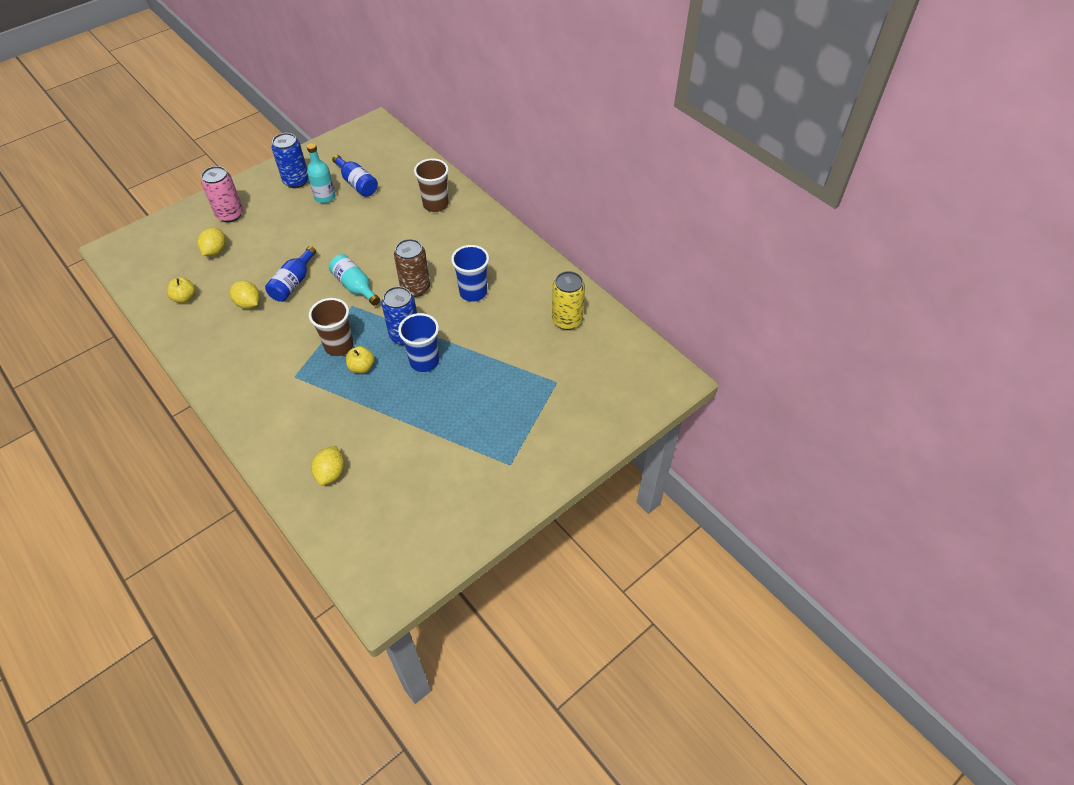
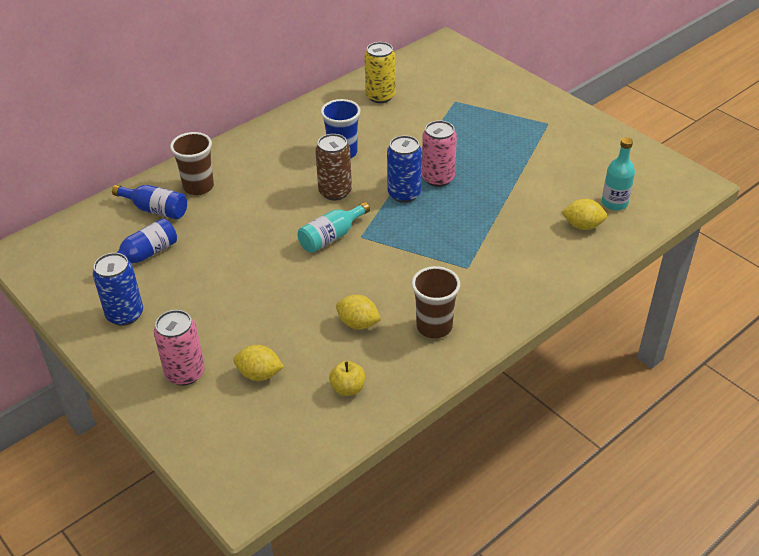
camera: 90 degrees left, 10 degrees down
yellow lemon [230,280,260,309] -> yellow lemon turned 75 degrees clockwise [336,295,381,329]
blue bottle [265,246,316,302] -> blue bottle moved to [112,185,187,220]
turquoise bottle [307,143,336,203] -> turquoise bottle moved to [602,137,635,211]
brown cup [309,298,354,356] -> brown cup moved to [412,266,460,338]
yellow apple [346,346,375,373] -> none
blue cup [398,313,439,372] -> pink can [422,120,457,187]

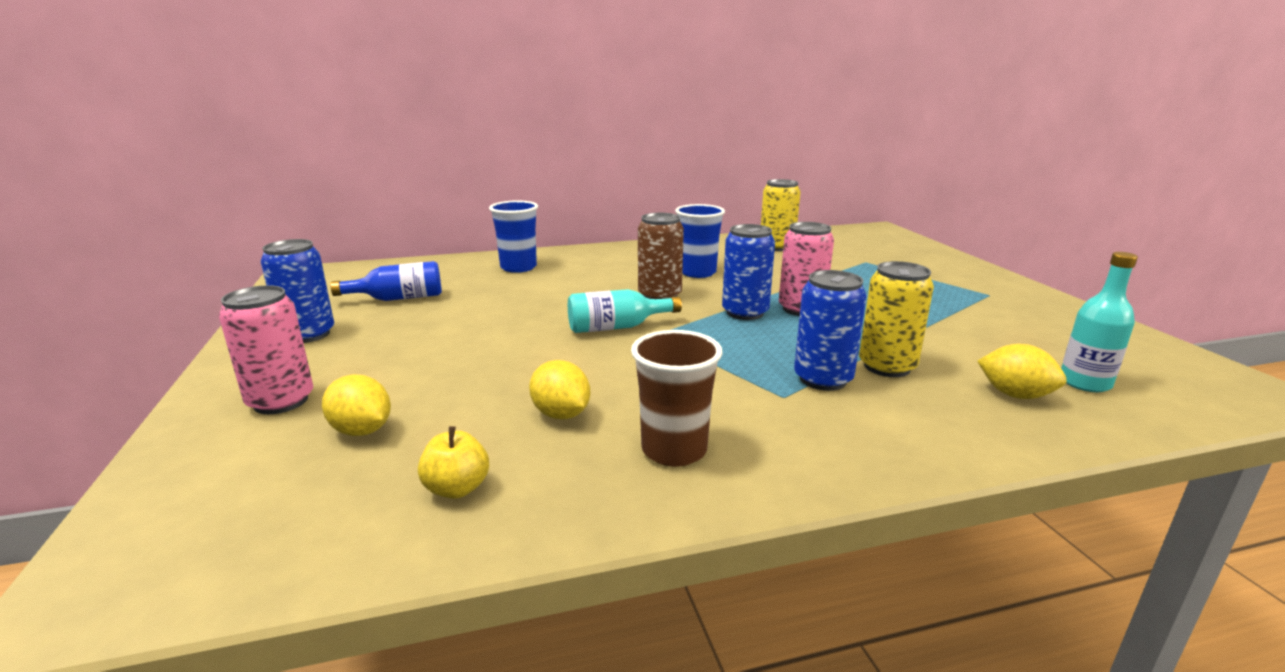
camera: 25 degrees right, 20 degrees down
blue bottle [112,185,187,220] -> none
brown cup [170,132,214,195] -> blue cup [489,200,538,273]
none -> blue can [794,270,867,391]
none -> yellow can [859,261,934,377]

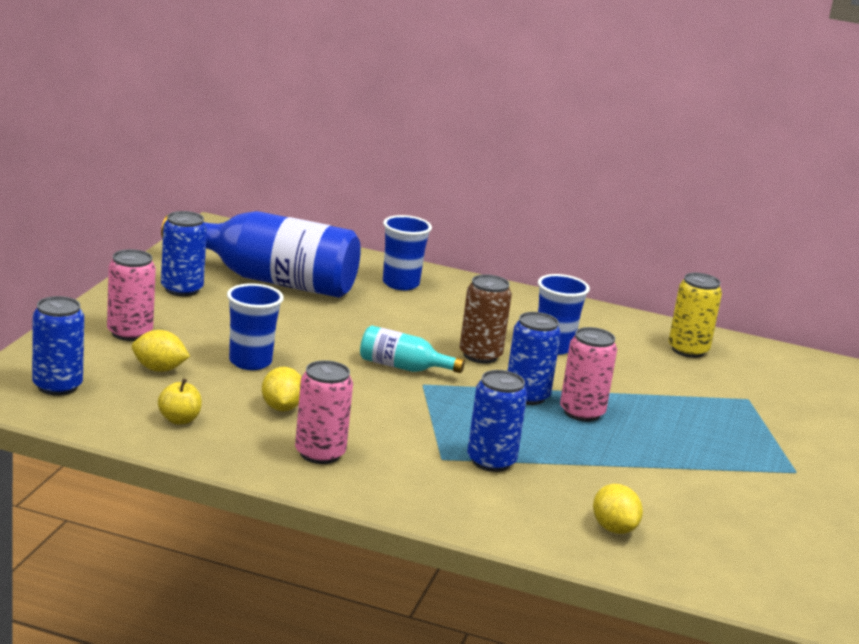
camera: 30 degrees right, 0 degrees up
yellow lemon [322,374,391,436] -> yellow lemon turned 60 degrees counterclockwise [132,330,190,372]
blue bottle [330,261,442,301] -> blue bottle [161,211,361,298], size x2.12
brown cup [631,330,723,467] -> pink can [295,360,353,464]
yellow can [859,261,934,377] -> none
turquoise bottle [1061,252,1138,392] -> none
none -> blue can [32,296,84,396]
none -> blue cup [227,283,284,370]

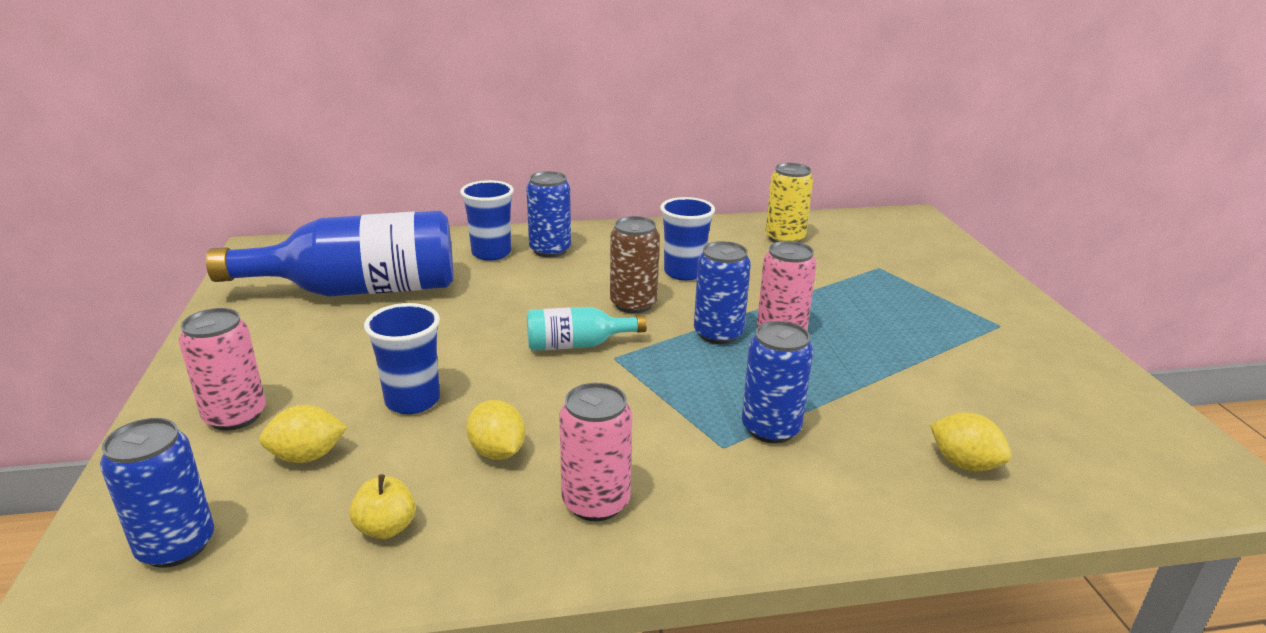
camera: 25 degrees left, 5 degrees up
blue can [161,211,207,296] -> blue can moved to [526,171,571,257]

